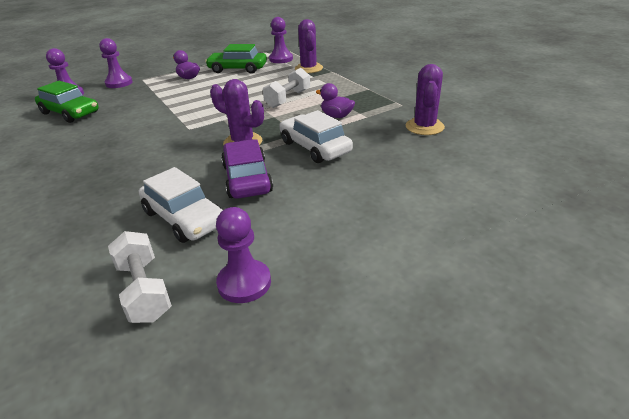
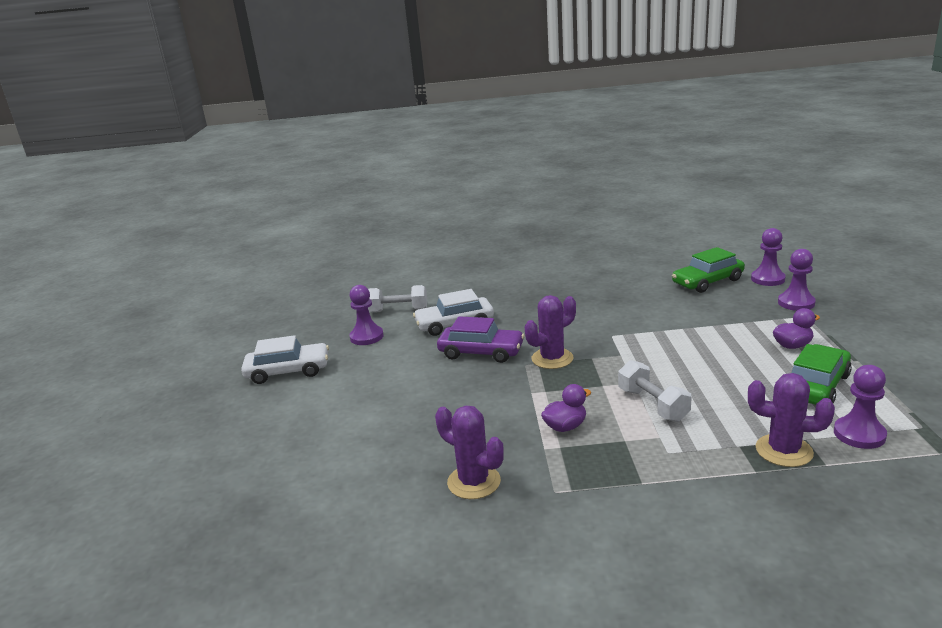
camera: 120 degrees right, 10 degrees down
white car [279,110,353,163] -> white car moved to [241,335,329,384]

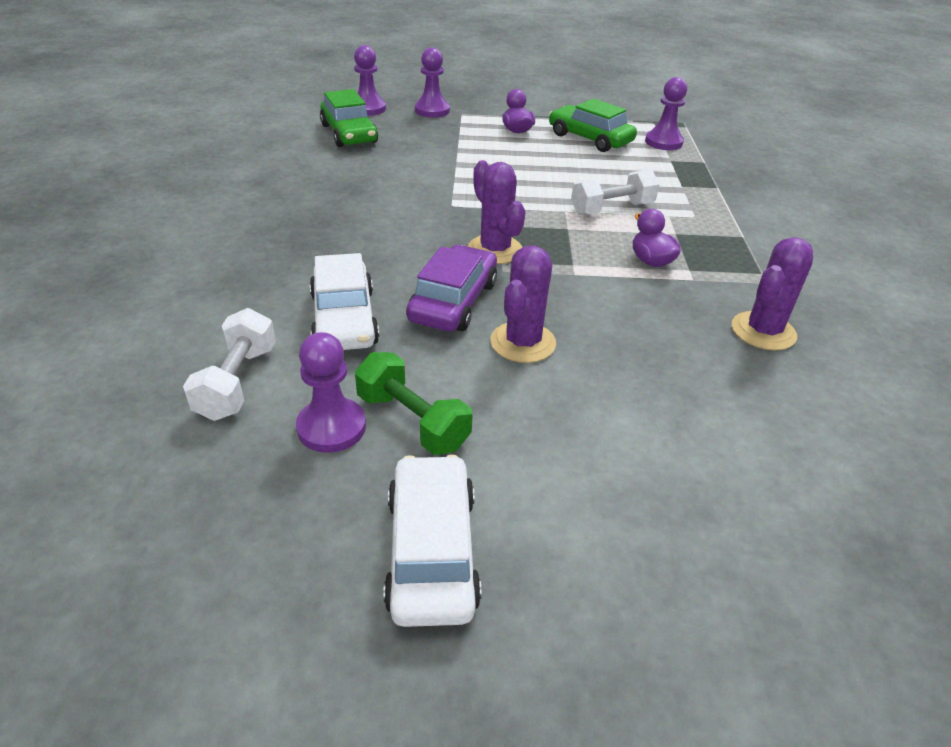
camera: 90 degrees left, 15 degrees up
purple cactus [748,373,835,467] -> purple cactus moved to [491,245,556,363]
none -> green dumbbell [355,352,473,455]

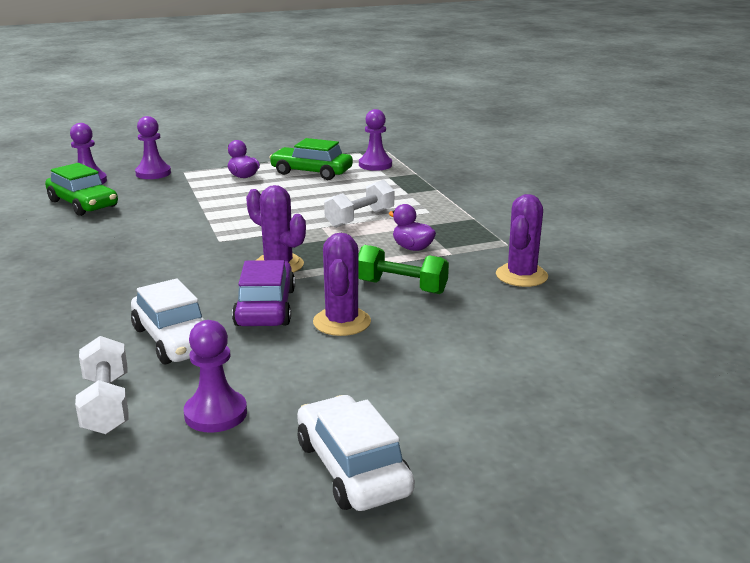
camera: 20 degrees left, 15 degrees down
green dumbbell [355,352,473,455] -> green dumbbell moved to [358,245,449,294]

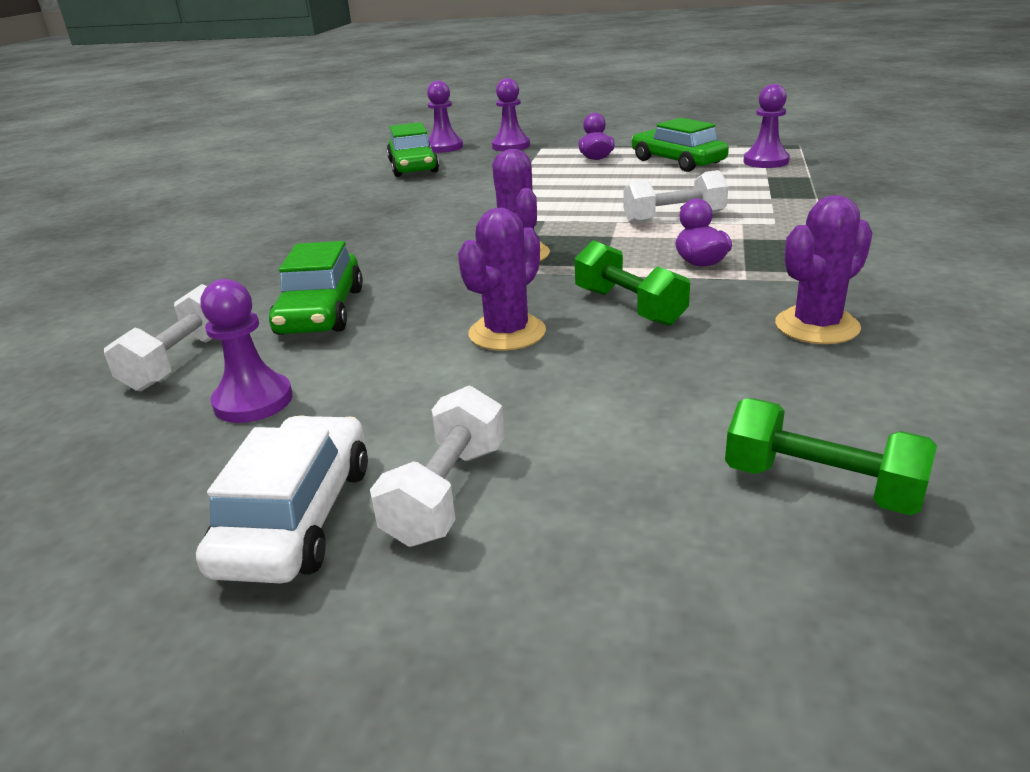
camera: 35 degrees right, 5 degrees up
white car [131,278,204,365] -> green car [269,241,363,335]
purple car [232,260,295,326] -> none
none -> white dumbbell [370,385,505,547]
none -> green dumbbell [725,398,937,515]

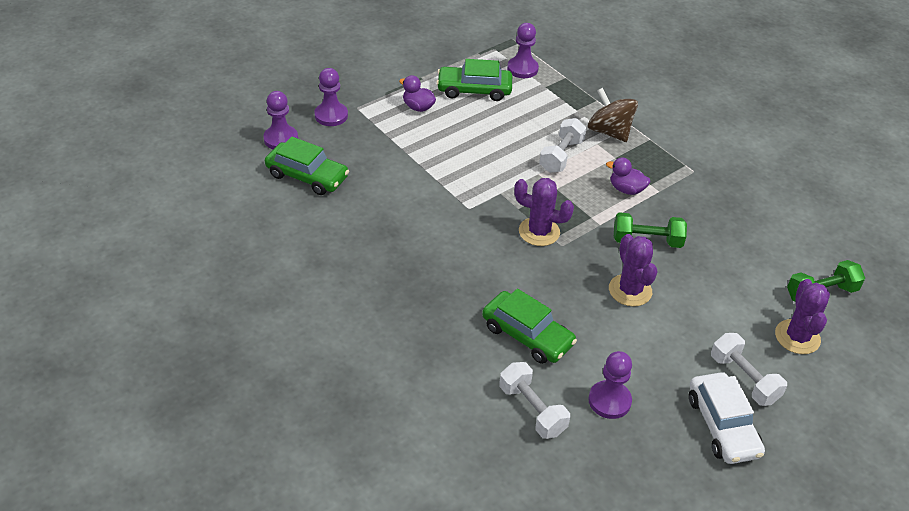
camera: 55 degrees left, 15 degrees up
white car [196,415,368,584] -> white car turned 150 degrees counterclockwise [689,372,765,464]
purple cactus [775,195,872,344] -> purple cactus moved to [775,279,830,354]
none -> brown spinning top [588,88,638,142]

